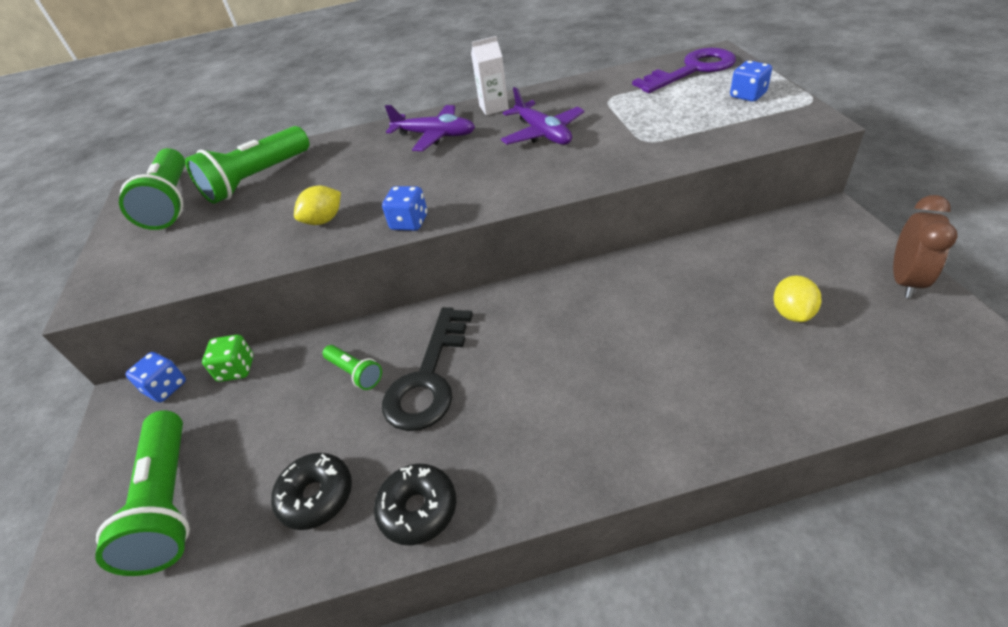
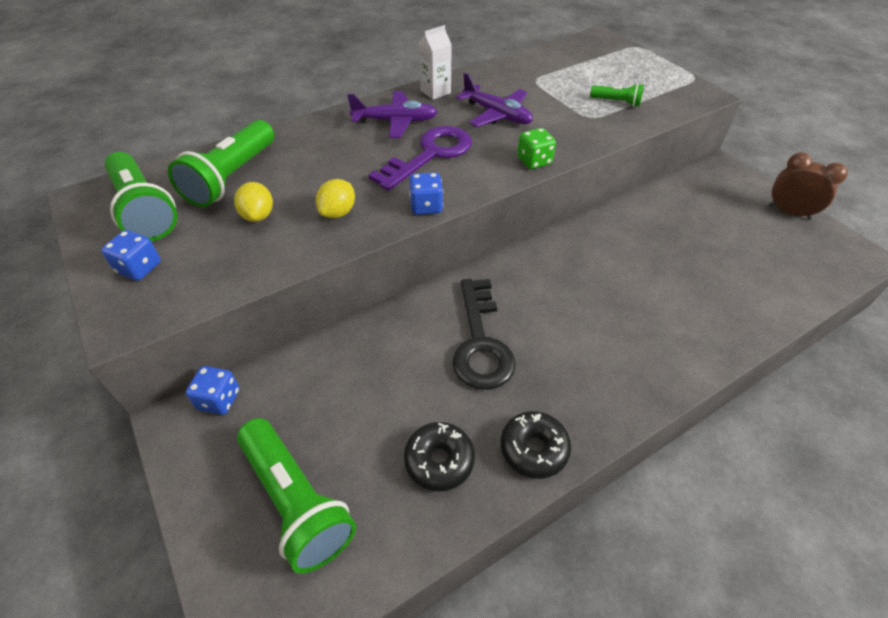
camera: 25 degrees left, 5 degrees up
green dice [202,335,254,382] -> green dice moved to [517,128,556,169]
green flashlight [323,345,382,390] -> green flashlight moved to [590,83,644,107]
purple key [632,48,736,93] -> purple key moved to [369,126,472,191]
blue dice [730,61,772,102] -> blue dice moved to [101,230,161,281]
yellow lemon [774,275,822,322] -> yellow lemon moved to [234,182,273,222]
brown clock [893,195,958,298] -> brown clock turned 60 degrees counterclockwise [768,152,848,220]

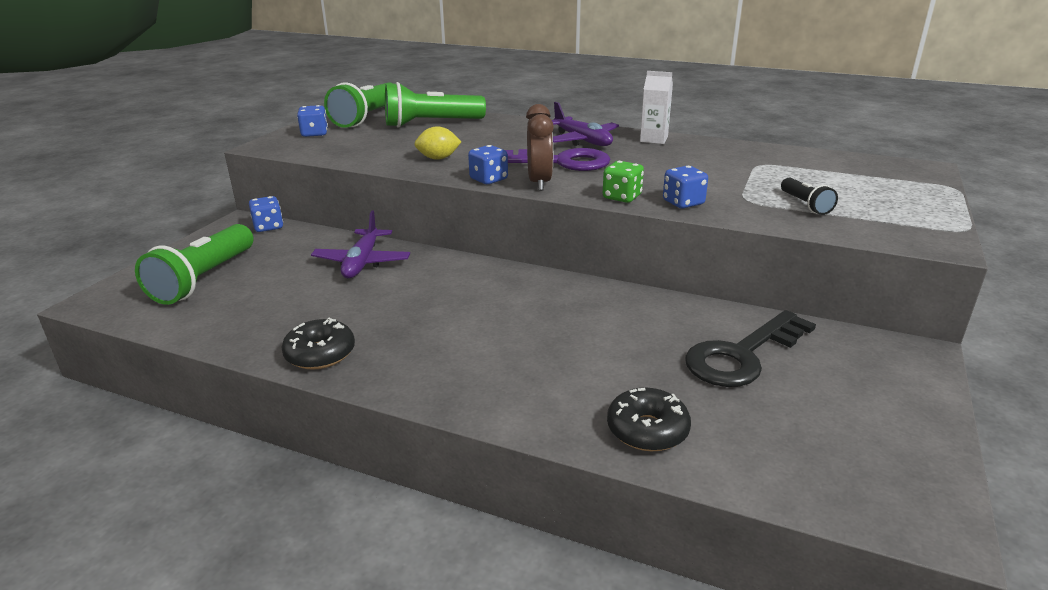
camera: 55 degrees right, 20 degrees down
yellow lemon [234,182,273,222] -> none
black donut [404,422,475,492] -> black donut moved to [607,388,691,451]
black key [452,279,516,390] -> black key moved to [685,310,816,387]
purple plane [456,73,533,127] -> purple plane moved to [311,211,410,278]
green flashlight [590,83,644,107] -> black flashlight [781,178,838,215]
brown clock [768,152,848,220] -> brown clock moved to [526,104,554,191]
none -> blue dice [663,166,708,209]

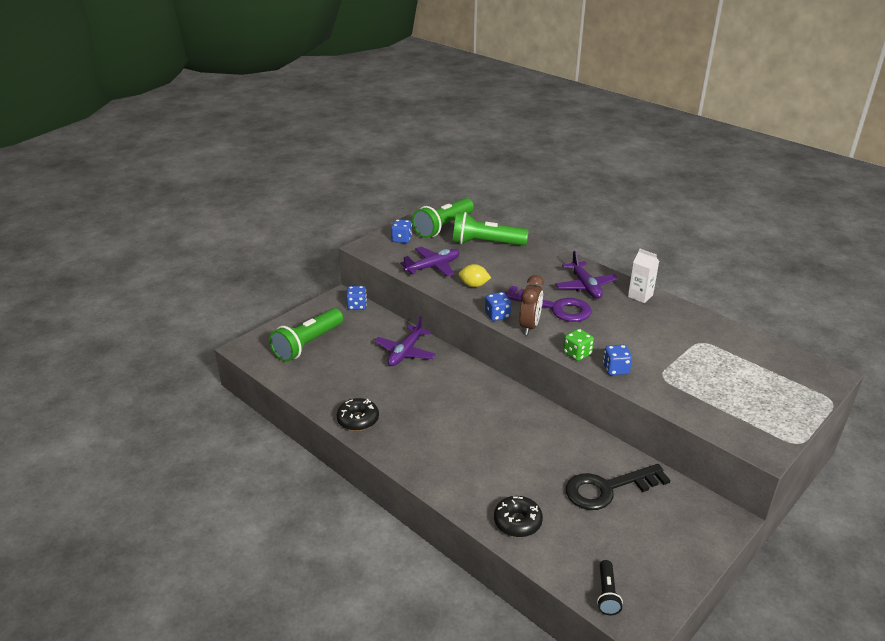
camera: 20 degrees right, 5 degrees up
black flashlight [781,178,838,215] -> black flashlight moved to [597,560,623,615]
none -> purple plane [400,247,459,277]

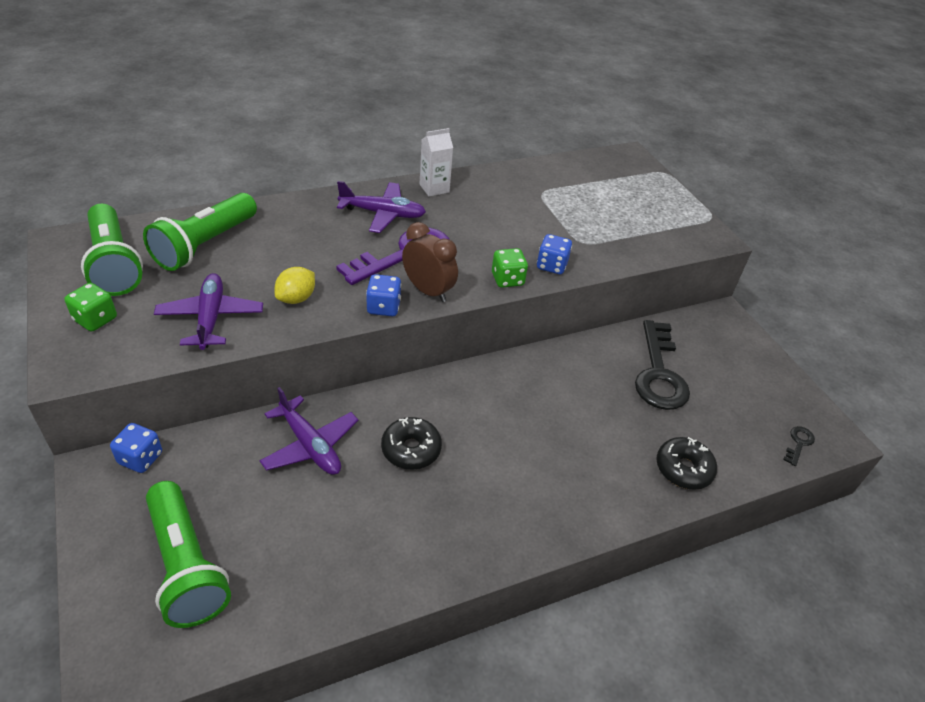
camera: 70 degrees left, 10 degrees up
black donut [337,398,379,431] -> black donut moved to [381,417,442,470]
blue dice [391,219,412,243] -> green dice [64,283,117,331]
black flashlight [597,560,623,615] -> black key [783,426,815,466]

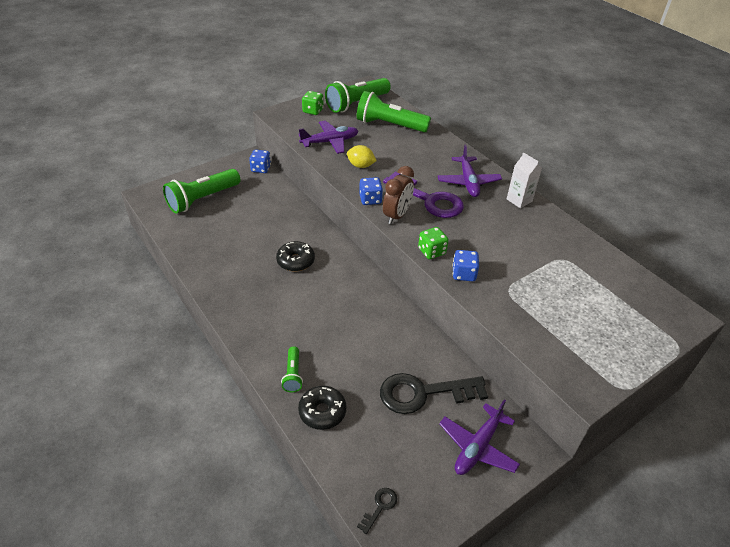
camera: 80 degrees right, 0 degrees up
purple plane [259,387,358,475] -> purple plane moved to [439,400,520,475]
black key [783,426,815,466] -> black key turned 75 degrees counterclockwise [357,488,397,534]
none -> green flashlight [281,346,303,393]

